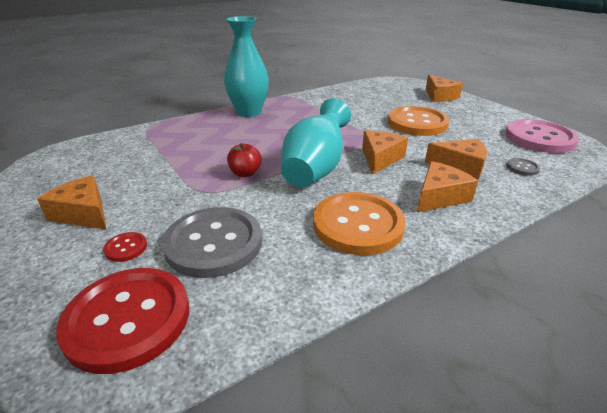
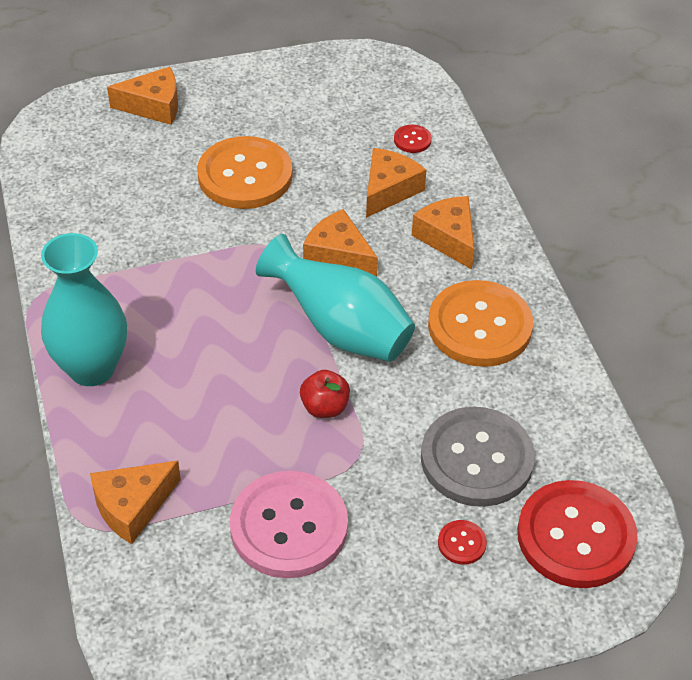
camera: 75 degrees left, 15 degrees up
orange cheese [37,175,106,229] -> orange cheese moved to [90,460,181,544]
pink button [505,119,579,153] -> pink button moved to [230,471,348,578]
grey button [507,158,540,176] -> red button [394,125,432,153]

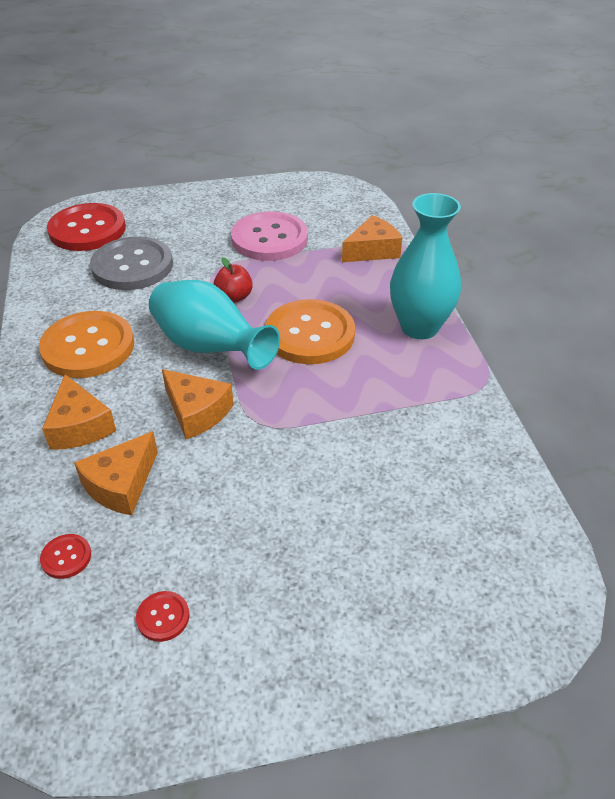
camera: 175 degrees left, 5 degrees down
orange cheese [107,67,178,125] -> none
orange button [197,136,292,209] -> orange button moved to [265,299,355,364]
red button [438,520,487,565] -> red button moved to [136,591,189,642]

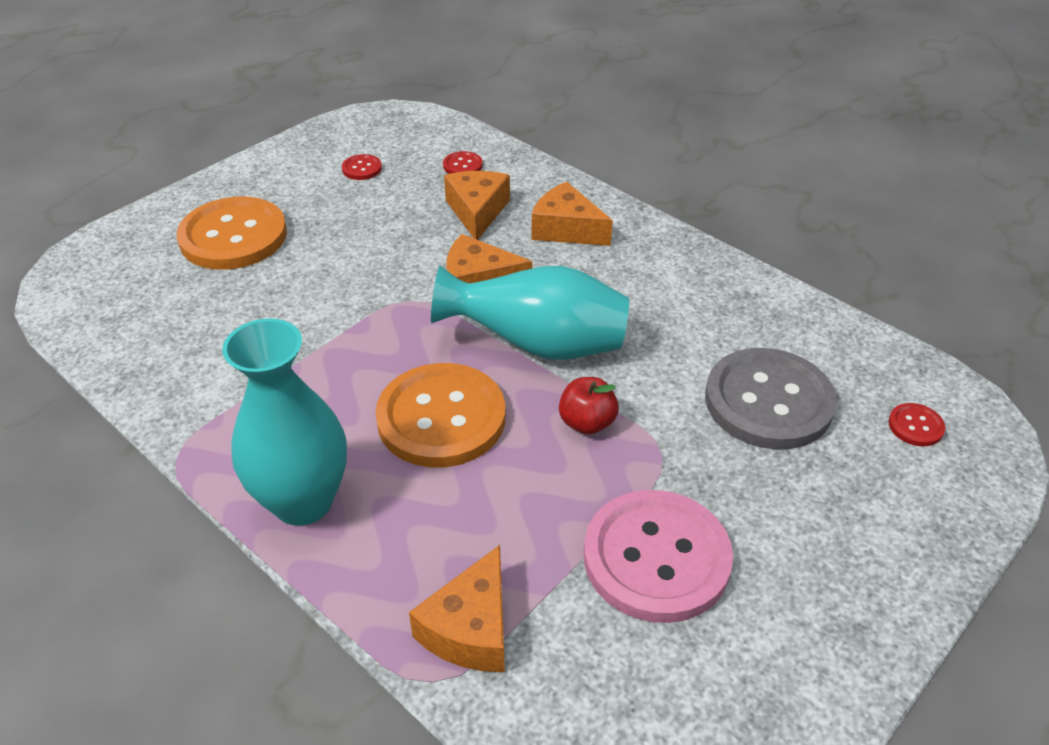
camera: 145 degrees right, 0 degrees up
orange button [39,311,134,378] -> orange button moved to [177,197,287,270]
red button [47,203,126,251] -> red button [888,403,945,446], size x0.41

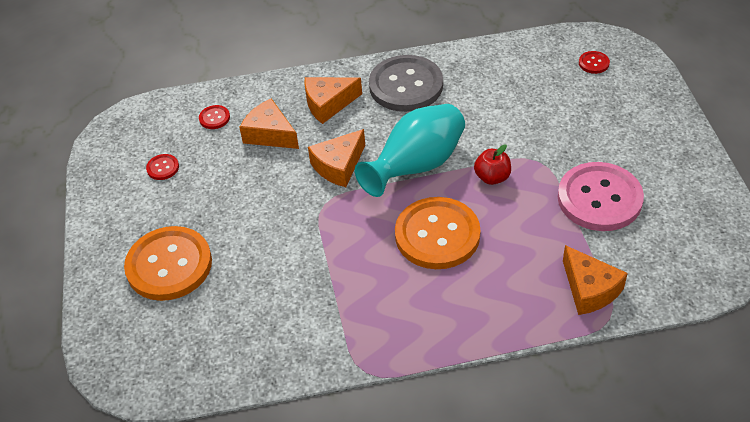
camera: 50 degrees left, 5 degrees up
turquoise vase [222,318,347,526] -> none
grey button [705,348,837,450] -> grey button moved to [369,55,443,112]

